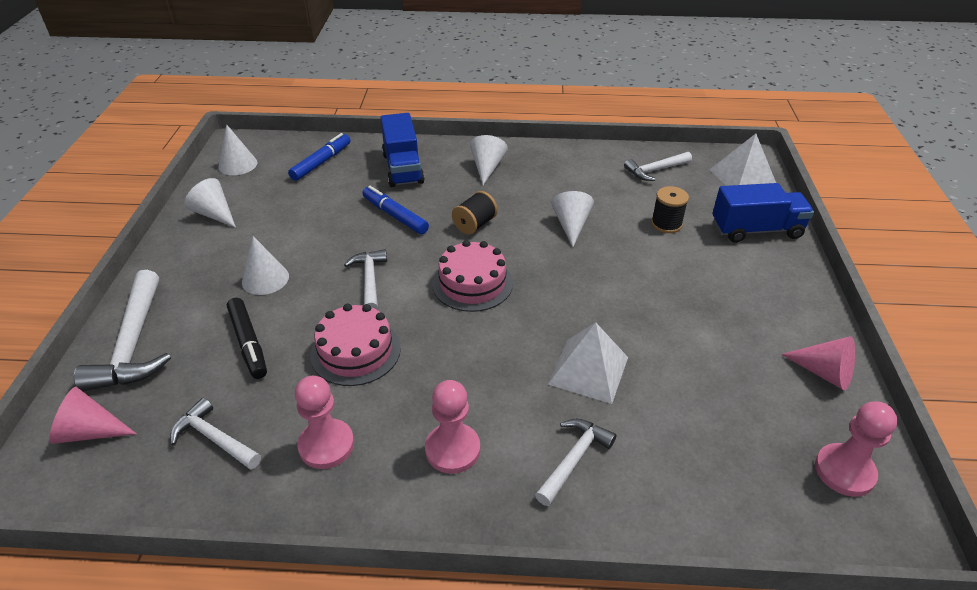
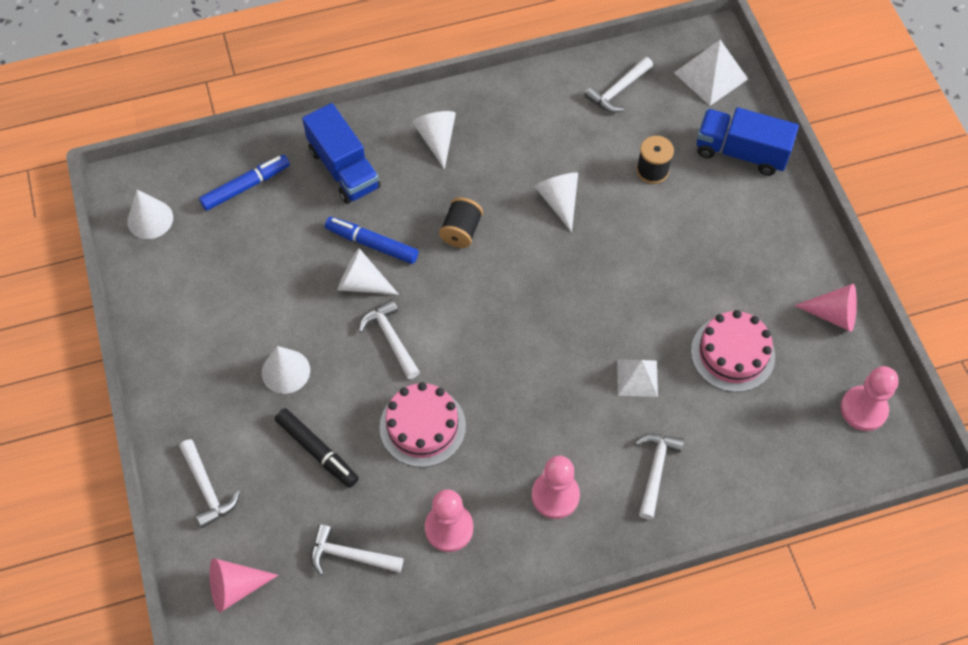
camera: 20 degrees left, 20 degrees up
white hammer [74,270,171,391] -> white hammer [179,439,240,528], size x0.60
white cone [184,178,236,227] -> white cone moved to [338,248,399,295]
blue marker [288,133,350,181] -> blue marker turned 45 degrees clockwise [199,155,290,211]
pink cake [432,240,513,312] -> pink cake moved to [691,310,775,392]
white pyramid [548,322,628,404] -> white pyramid [617,359,658,397], size x0.67
blue truck [712,183,814,243] -> blue truck turned 135 degrees counterclockwise [697,107,799,176]

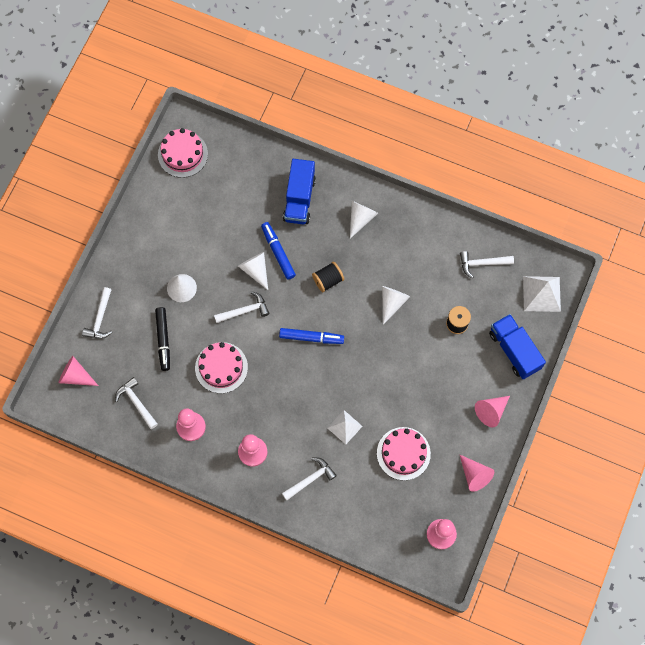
camera: 40 degrees right, 10 degrees up
white cone [127,190,173,239] -> pink cake [158,128,208,178]
blue marker [199,155,290,211] -> blue marker moved to [279,328,344,344]
white hammer [359,299,420,379] -> white hammer turned 60 degrees clockwise [214,291,269,323]
none -> pink cone [475,396,510,427]

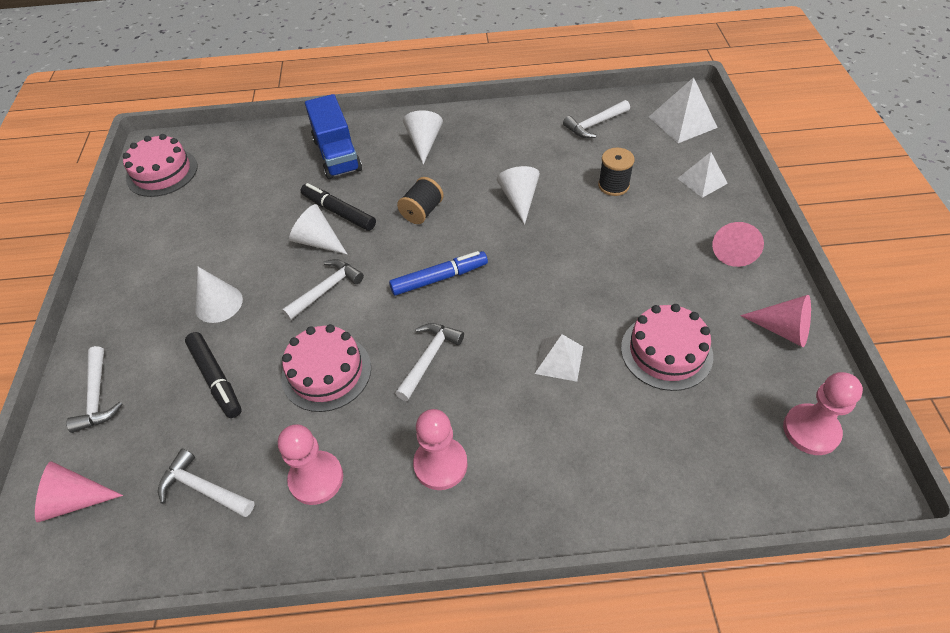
camera: 25 degrees left, 20 degrees down
blue marker [261,222,296,280] -> black marker [300,183,376,231]
white hammer [282,457,337,501] -> white hammer moved to [395,323,464,401]
blue truck [489,314,546,379] -> white pyramid [677,152,728,198]

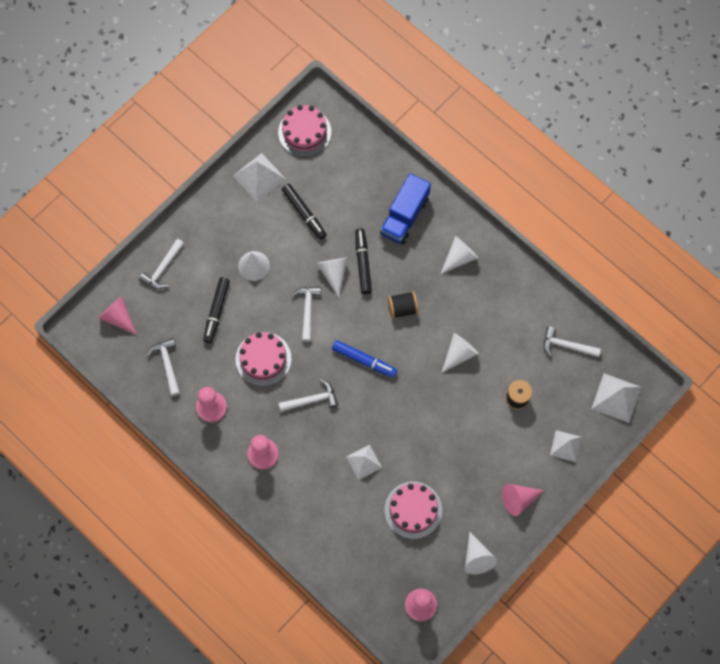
camera: 45 degrees right, 20 degrees up
white hammer [282,259,364,320] -> white hammer turned 90 degrees counterclockwise [291,287,321,342]
pink cone [740,295,811,347] -> white cone [465,532,497,575]
none -> white pyramid [233,153,286,202]
none -> black marker [282,184,327,240]

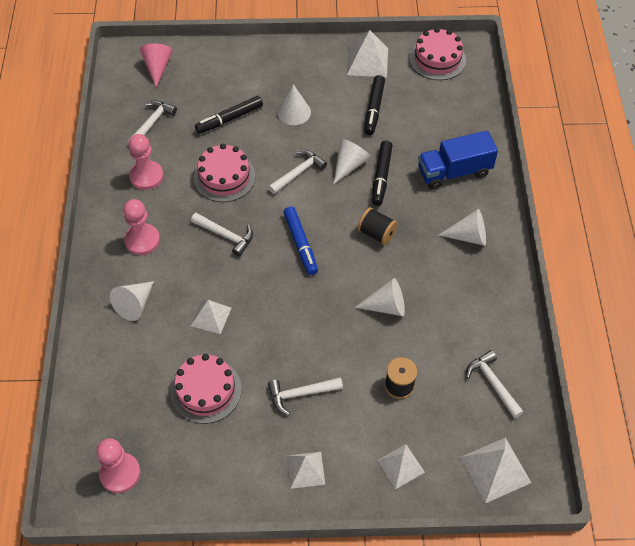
camera: 45 degrees right, 15 degrees down
white hammer [139,239,184,289] -> white hammer moved to [268,377,343,415]
black marker [355,228,372,294] -> black marker turned 150 degrees clockwise [372,141,393,206]
white cone [465,532,497,575] -> white cone moved to [110,281,154,321]
pink cone [502,484,544,516] -> white pyramid [287,452,325,489]

